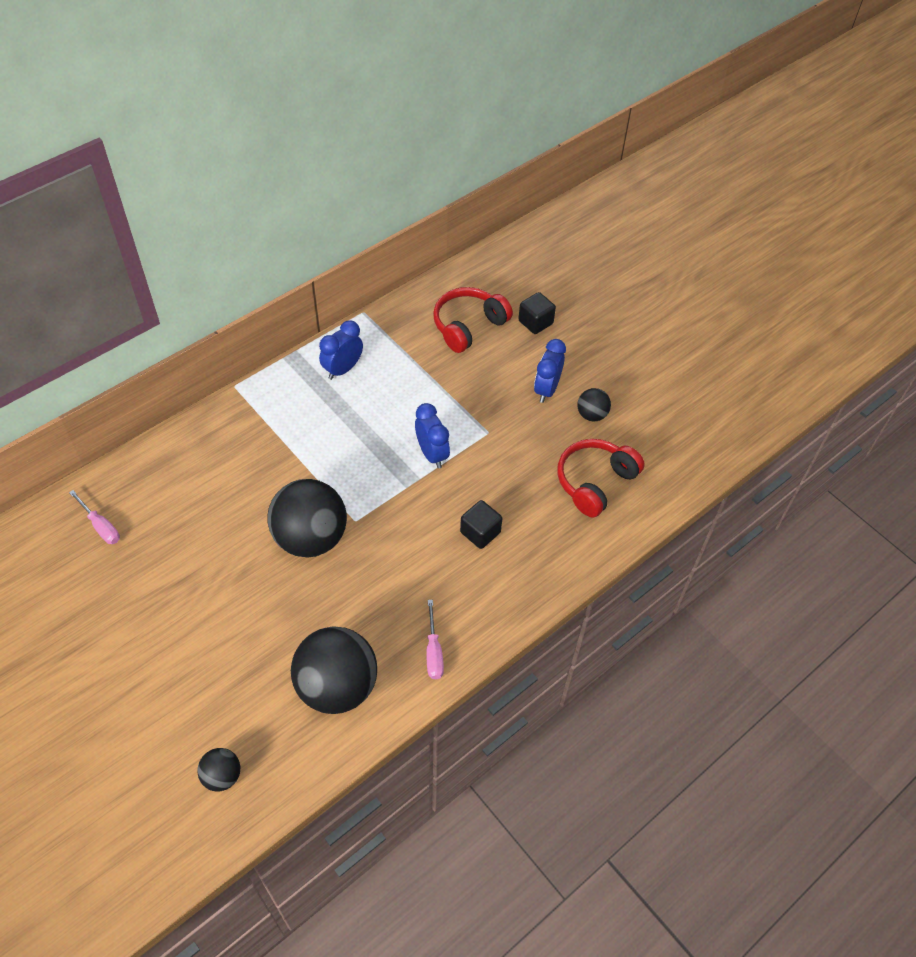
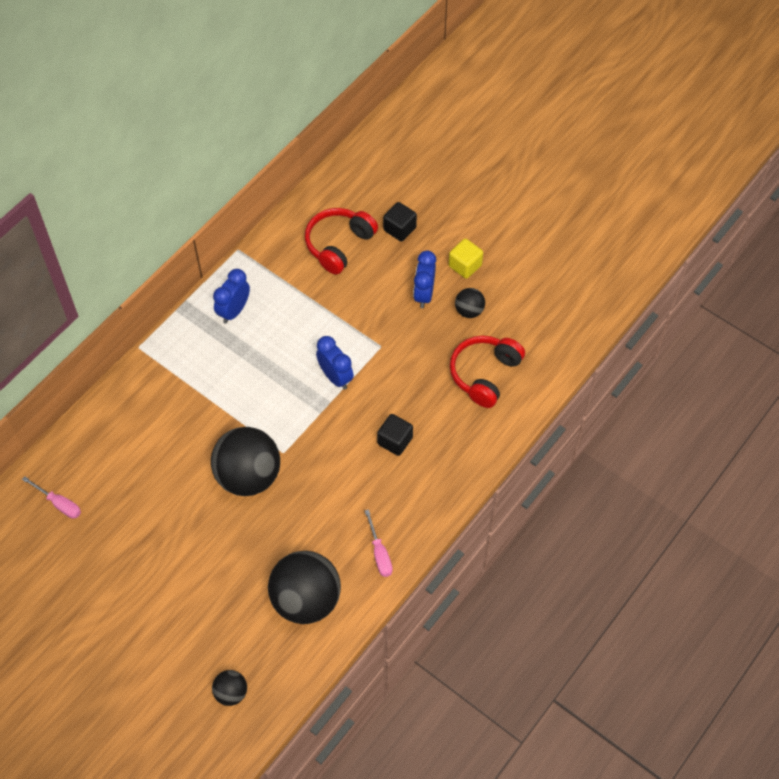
camera: 10 degrees left, 5 degrees up
none -> yellow cube [449,238,483,279]

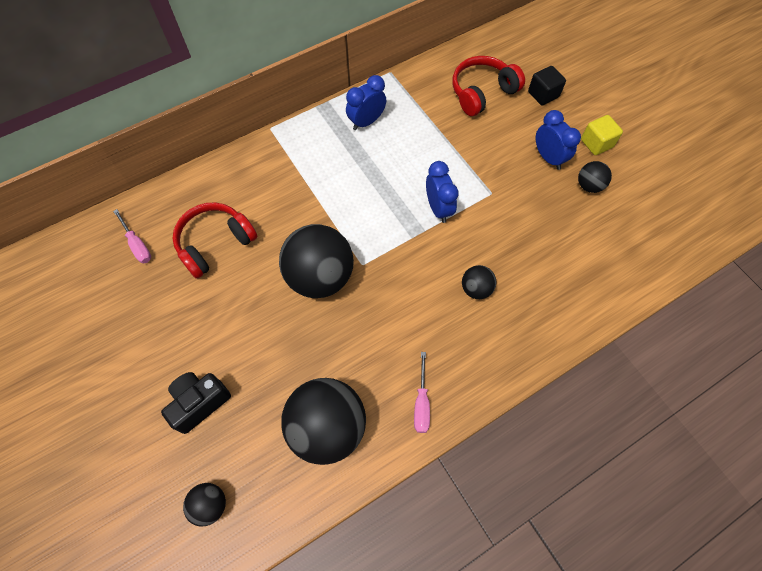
camera: 20 degrees right, 5 degrees up
black cube [377,414,413,456] -> black ball [462,265,496,299]
blue clock [413,250,436,308] -> blue clock turned 120 degrees clockwise [536,110,581,170]
red headphones [450,336,525,408] -> red headphones moved to [173,203,257,279]
none -> black camera [161,372,231,434]

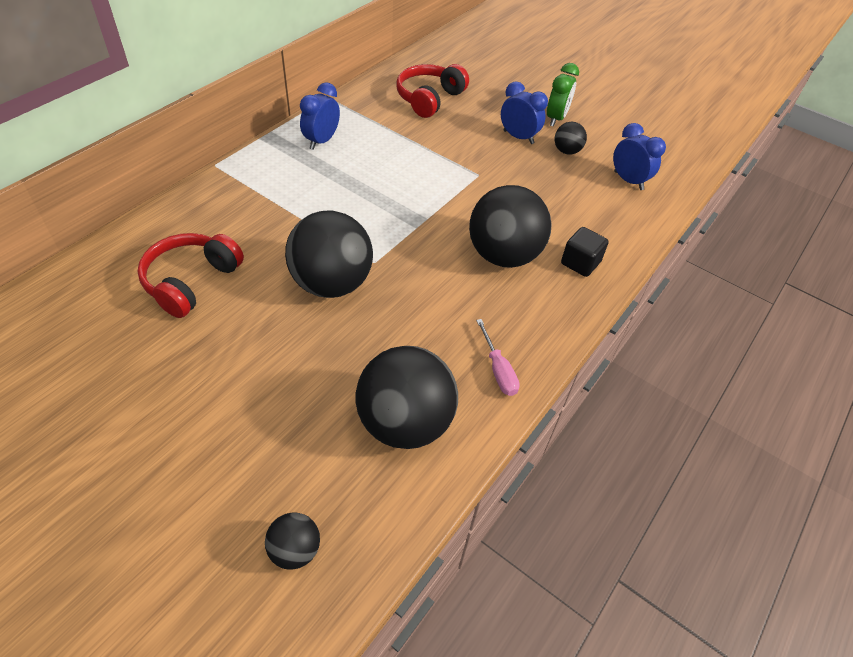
camera: 25 degrees left, 15 degrees down
pink screwdriver [113,209,151,264] -> none
black camera [161,372,231,434] -> none
blue clock [426,161,459,223] -> blue clock moved to [613,123,666,190]
black ball [462,265,496,299] -> black ball [469,185,552,268], size x2.12
black cube [528,66,566,106] -> black cube moved to [561,227,609,277]
yellow cube [581,115,623,155] -> green clock [547,63,579,127]

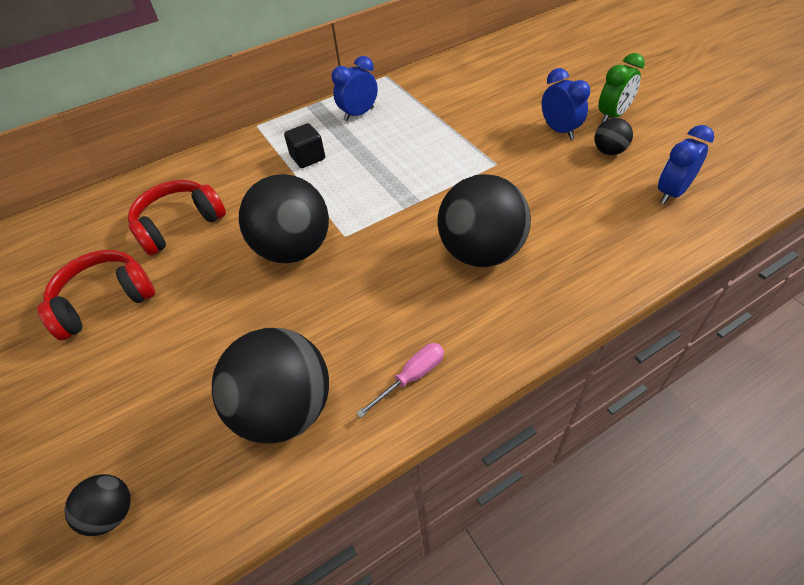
camera: 30 degrees right, 0 degrees up
red headphones [396,64,469,118] -> red headphones moved to [37,250,155,340]
pink screwdriver [476,319,520,396] -> pink screwdriver turned 135 degrees counterclockwise [356,343,444,418]
black cube [561,227,609,277] -> black cube moved to [284,123,325,168]
blue clock [613,123,666,190] -> blue clock turned 120 degrees counterclockwise [658,125,714,204]

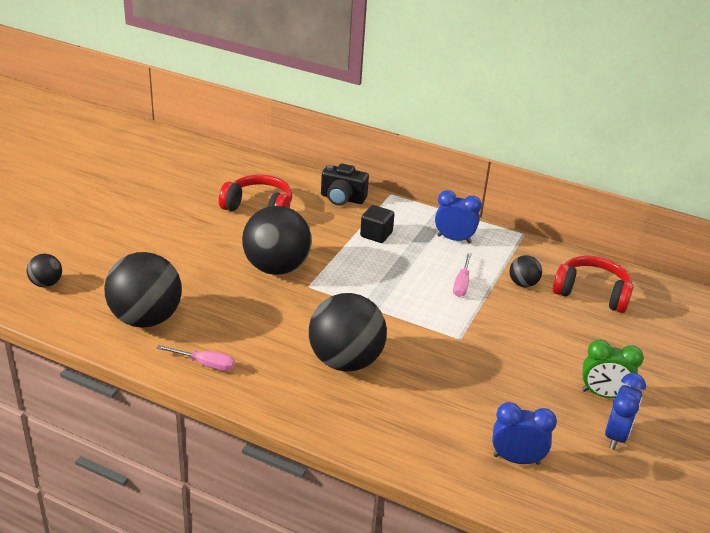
camera: 50 degrees right, 15 degrees down
red headphones [37,250,155,340] -> red headphones moved to [553,256,633,313]
blue clock [542,68,590,140] -> blue clock moved to [605,373,646,450]
black ball [595,118,633,155] -> black ball moved to [510,255,542,287]
none -> black camera [321,164,369,206]
none -> pink screwdriver [453,253,472,297]

